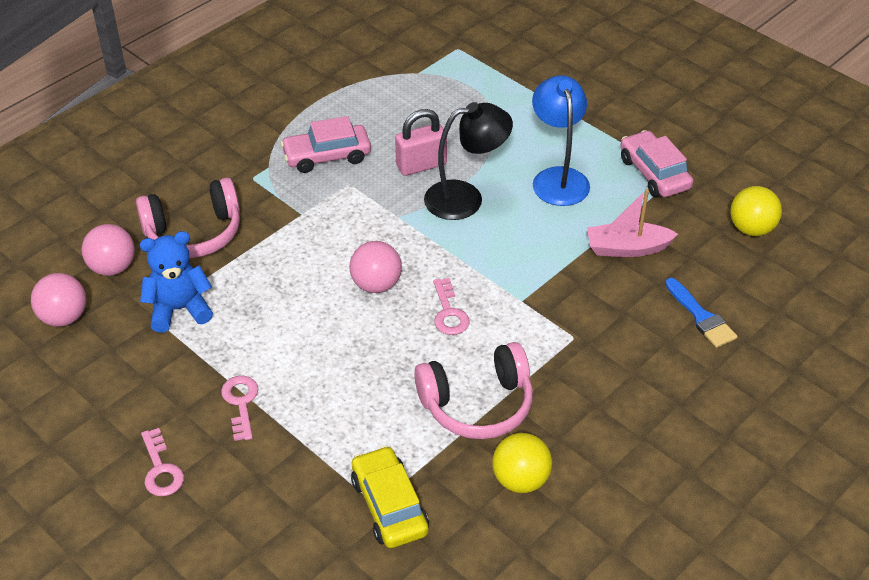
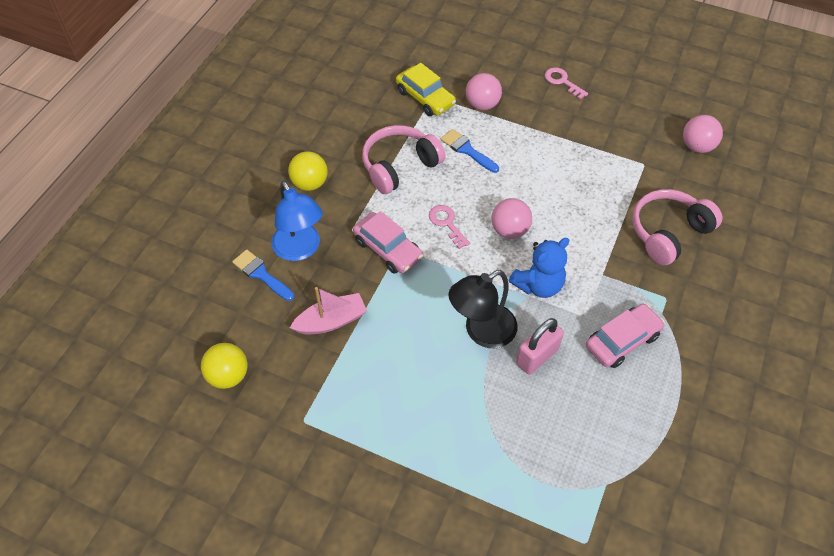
camera: 160 degrees right, 10 degrees up
pink ball [82,224,135,276] -> pink ball moved to [466,73,502,110]
blue teddy bear [140,231,213,333] -> blue teddy bear moved to [509,238,569,298]
pink key [221,376,259,441] -> none
yellow ball [492,433,552,493] -> yellow ball moved to [288,152,328,191]
blue lamp [532,75,590,206] -> blue lamp moved to [272,181,323,261]
pink car [620,130,693,197] -> pink car moved to [353,211,423,274]
none -> blue brush [441,129,499,173]

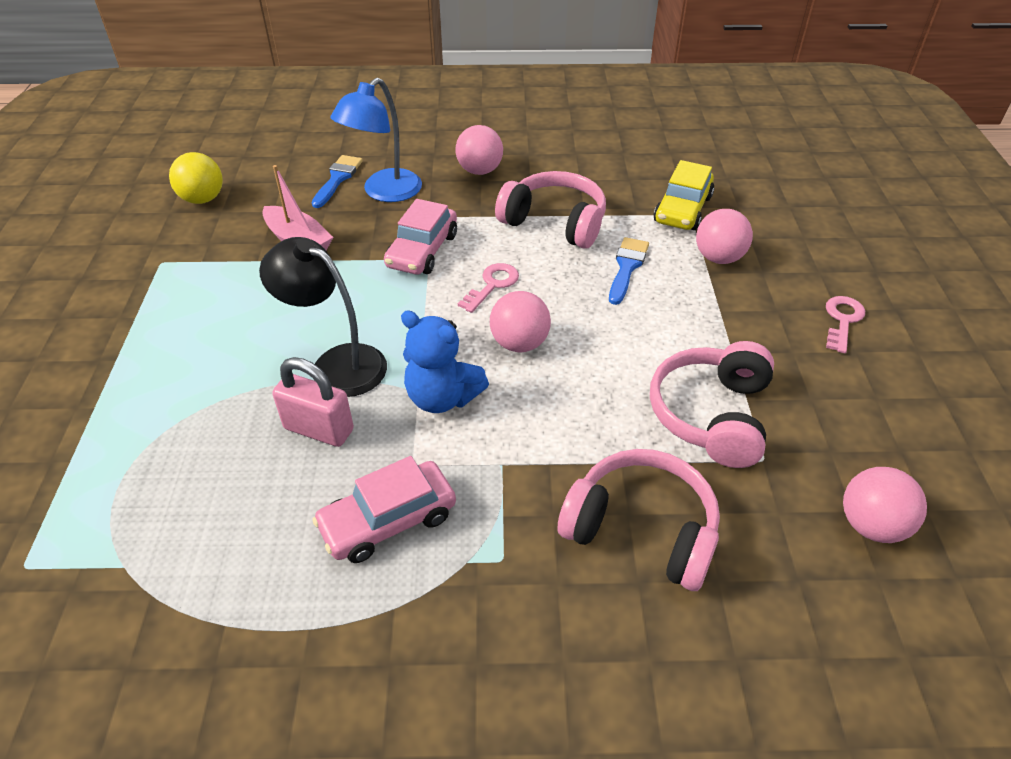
camera: 65 degrees right, 10 degrees down
yellow ball [288,152,328,191] -> pink ball [456,125,503,175]
pink car [586,304,665,368] -> pink car turned 120 degrees clockwise [312,456,456,563]
none -> pink headphones [650,341,774,468]

